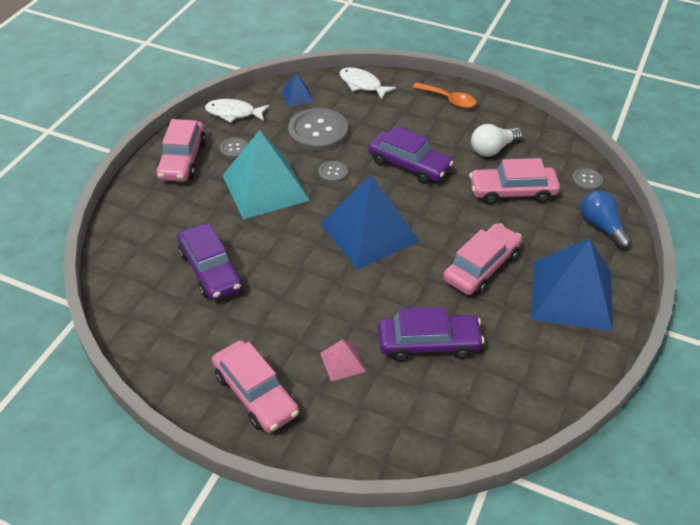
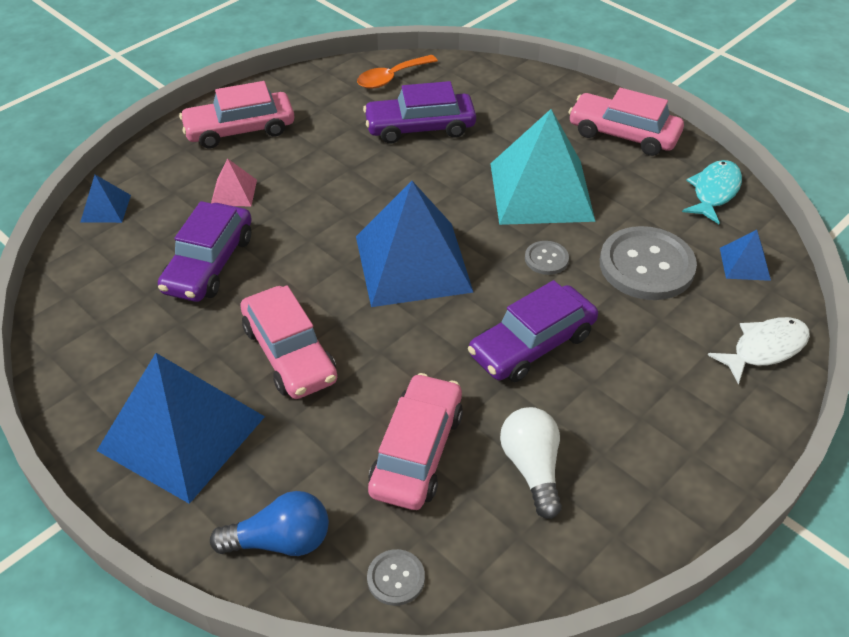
camera: 110 degrees right, 0 degrees up
white fish [205,99,269,123] -> turquoise fish [682,160,742,224]
grey button [220,137,248,159] -> none
orange spoon [412,82,476,108] -> orange spoon moved to [357,55,438,88]
none -> blue pyramid [80,175,131,223]

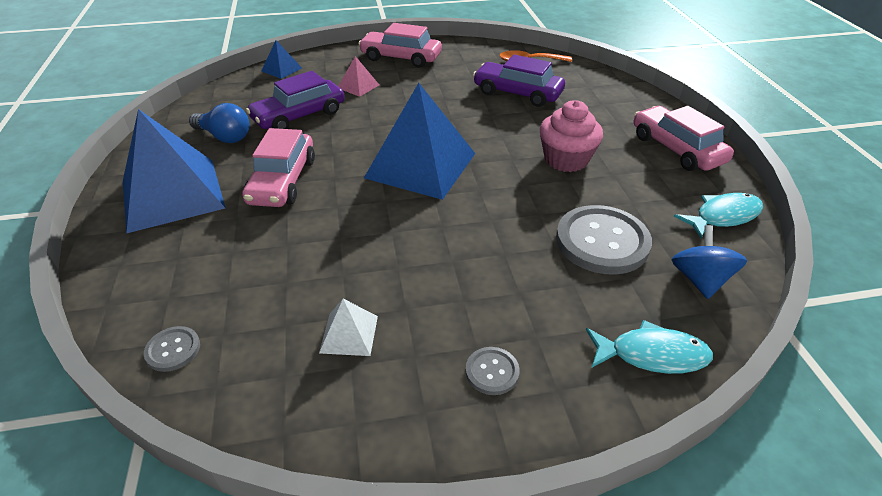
camera: 35 degrees right, 5 degrees down
blue light bulb [210,491,329,556] -> blue light bulb moved to [189,103,250,143]
pink car [368,373,463,510] -> none
purple car [468,280,598,382] -> none
turquoise pyramid [490,109,596,225] -> pink cupcake [540,100,603,172]
white light bulb [500,407,562,519] -> white pyramid [319,299,378,356]
grey button [525,241,569,275] -> grey button moved to [466,347,520,395]
white fish [708,317,810,385] -> turquoise fish [586,320,713,374]
blue pyramid [720,230,771,281] -> blue spinning top [672,225,747,299]

